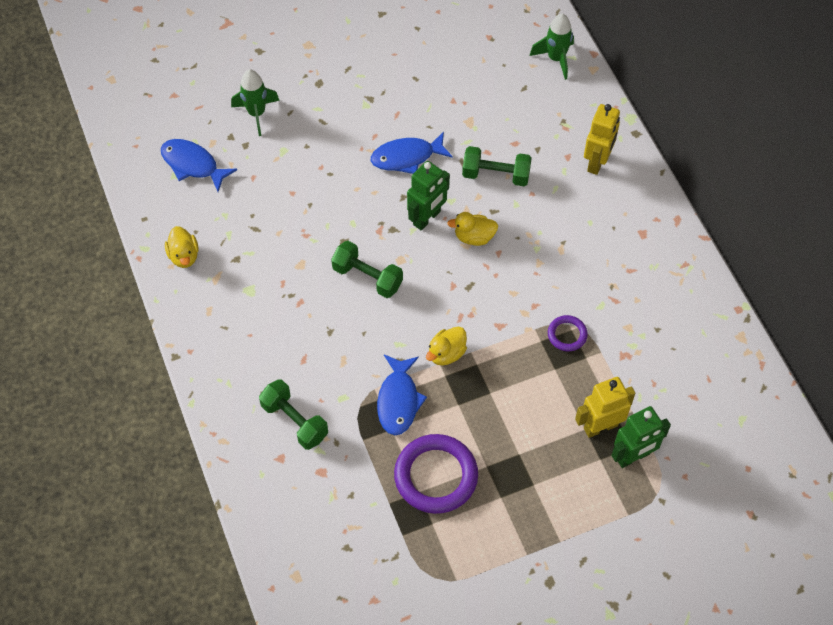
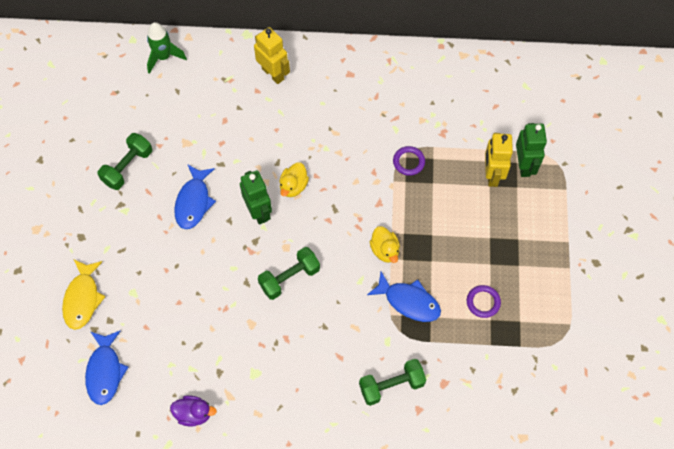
camera: 65 degrees left, 5 degrees up
blue fish [161,139,237,192] -> blue fish turned 60 degrees counterclockwise [85,330,128,405]
yellow duck [165,226,198,268] -> purple duck [170,395,217,427]
green rocket [231,69,280,136] -> yellow fish [62,259,106,330]
purple ring [394,434,478,514] -> purple ring [467,285,501,318], size x0.50
green dumbbell [462,146,532,186] -> green dumbbell moved to [98,133,152,190]

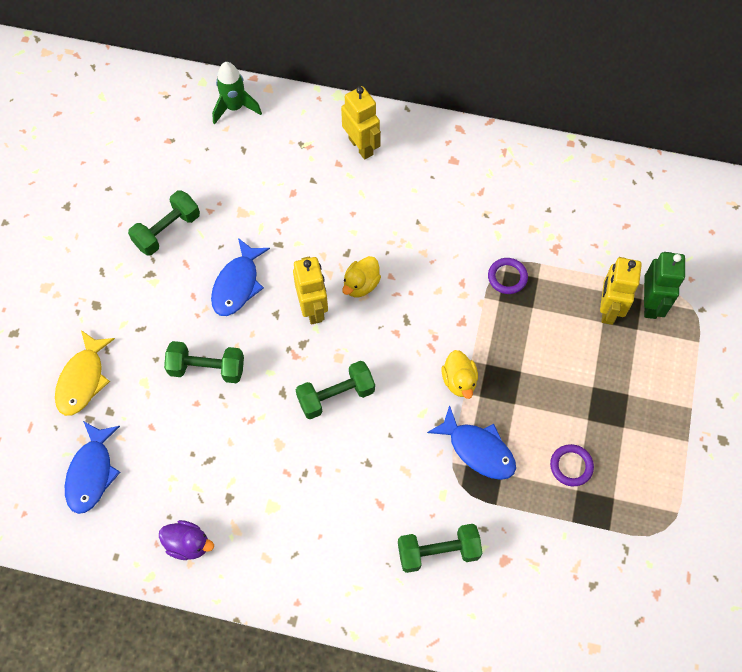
camera: 10 degrees right, 0 degrees up
green robot [240,170,272,225] -> yellow robot [293,257,328,324]
none -> green dumbbell [164,341,244,383]

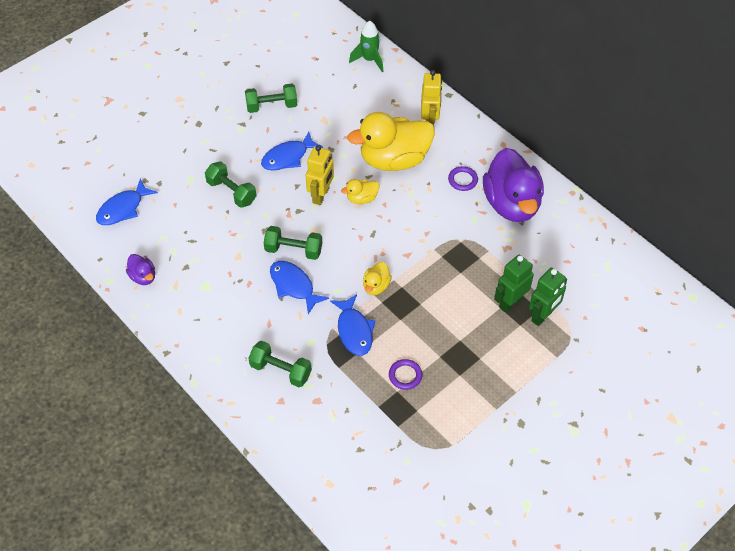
camera: 35 degrees right, 10 degrees down
yellow fish [55,330,115,416] -> none
purple ring [488,258,528,294] -> purple ring moved to [448,166,478,191]
yellow robot [600,257,642,325] -> green robot [494,254,534,313]
none -> blue fish [270,261,329,314]
none -> yellow duck [347,112,435,171]
none -> purple duck [483,148,544,222]

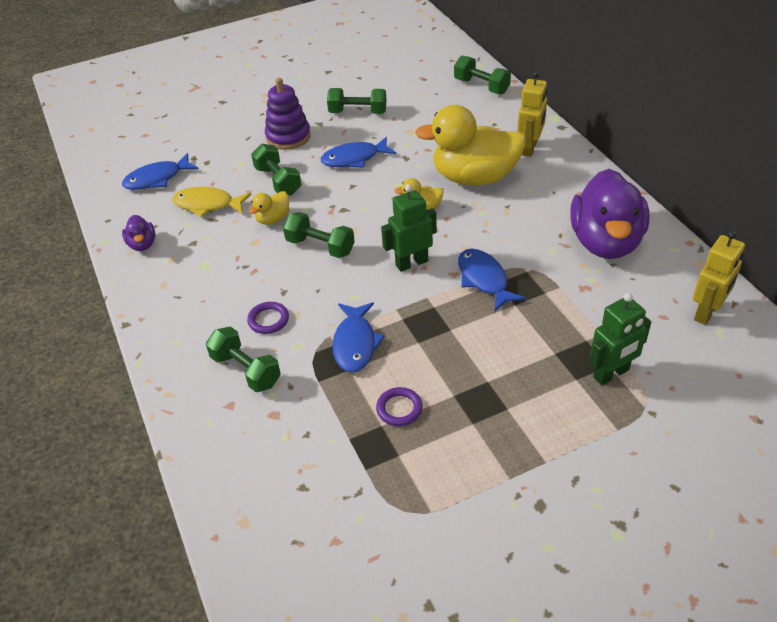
camera: 20 degrees right, 10 degrees down
blue fish [270,261,329,314] -> blue fish moved to [458,249,526,312]
yellow robot [306,145,334,205] -> yellow robot moved to [693,231,745,325]
green rocket [349,21,384,72] -> green dumbbell [454,56,511,94]
yellow duck [363,262,392,295] -> yellow duck moved to [249,191,290,225]
purple ring [448,166,478,191] -> purple ring moved to [247,302,289,334]
green robot [494,254,534,313] -> green robot moved to [381,184,437,272]
none -> yellow fish [172,187,252,217]
none -> purple stacking toy [265,78,311,150]

